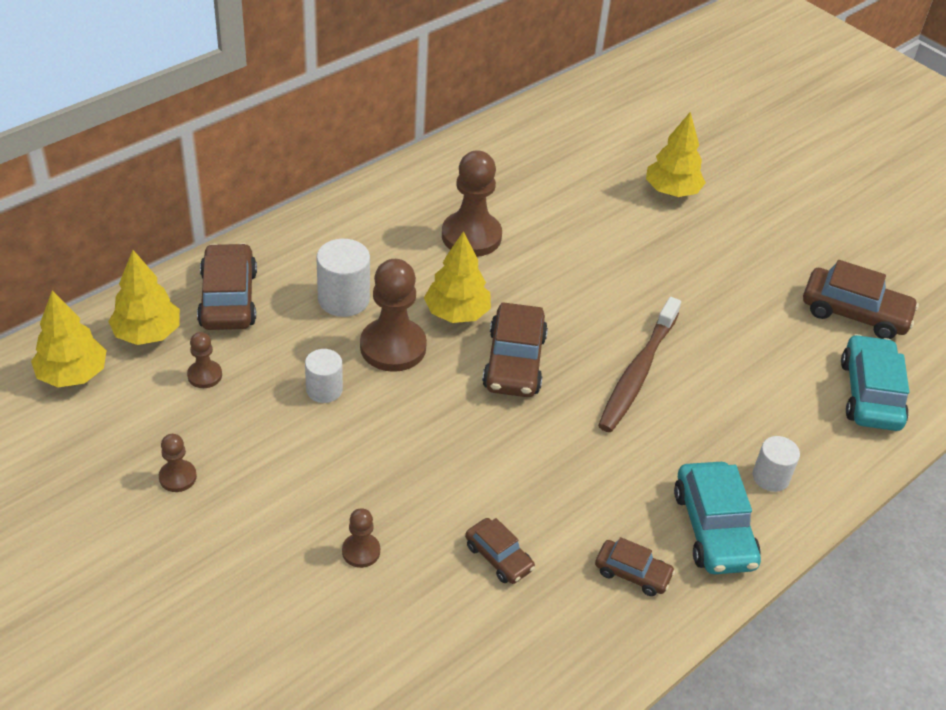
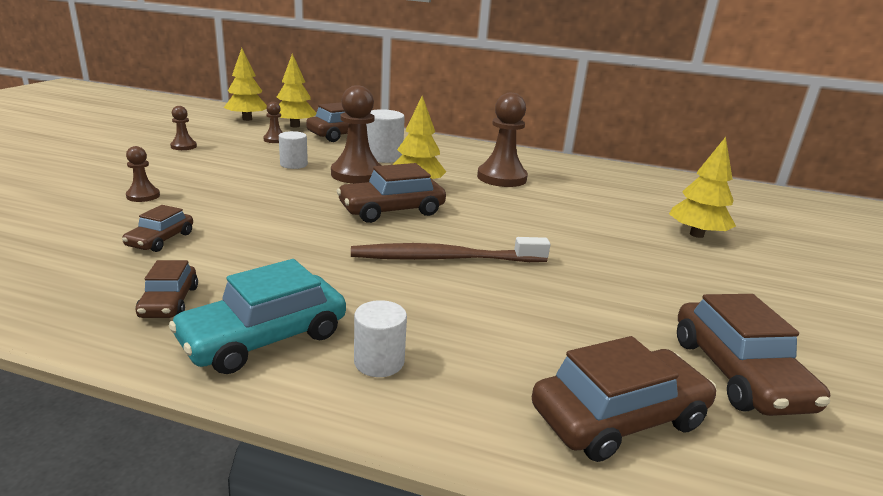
camera: 60 degrees right, 20 degrees down
turquoise car [841,334,909,431] -> brown car [532,336,717,462]

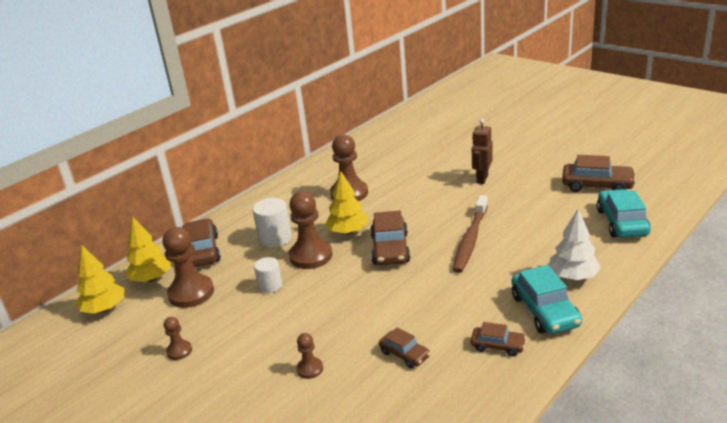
camera: 60 degrees left, 5 degrees up
brown pawn [263,102,283,143] -> brown pawn [163,227,214,308], size x2.01
white cylinder [354,300,407,377] -> white tree [549,209,601,280]
brown car [532,336,717,462] -> turquoise car [597,189,651,238]
yellow tree [669,137,736,238] -> none
none -> brown robot [472,119,493,184]

